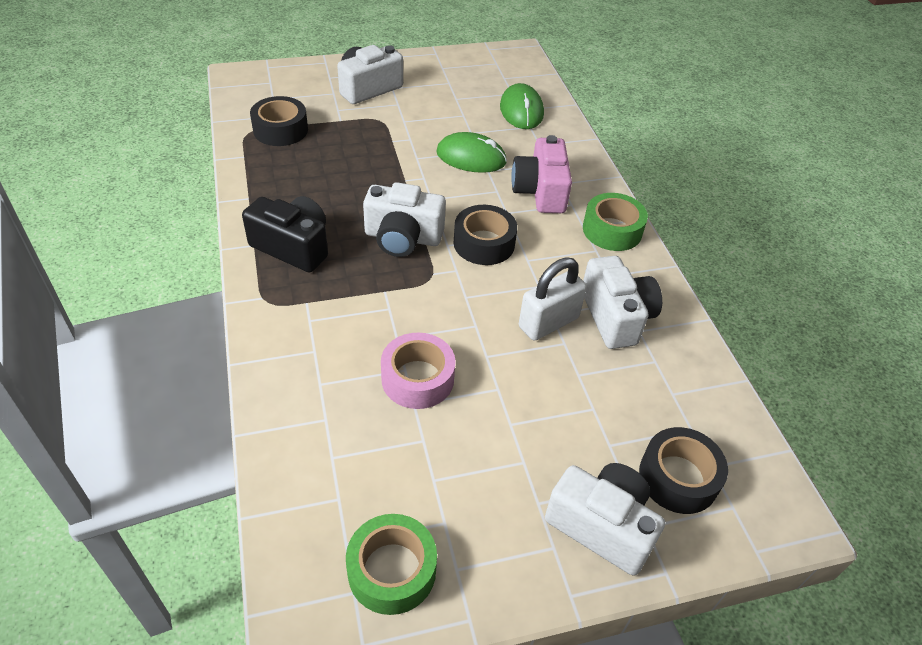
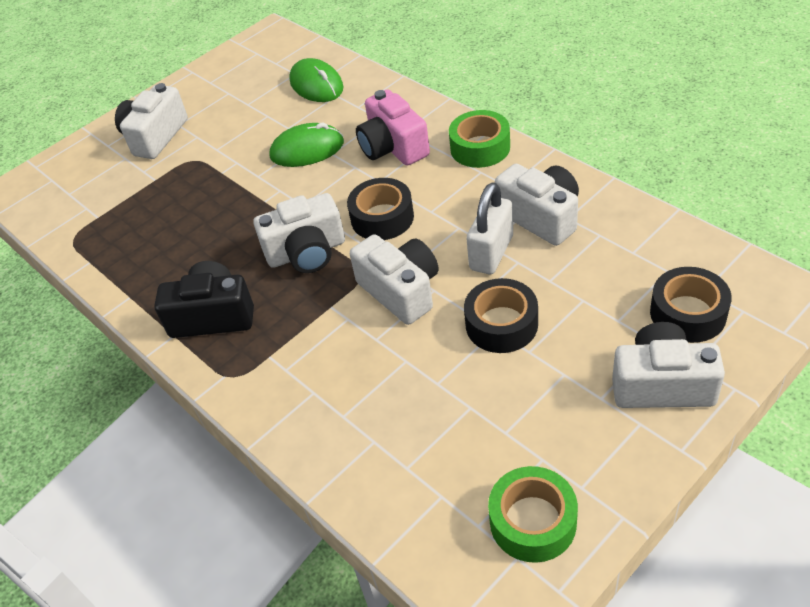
camera: 20 degrees left, 0 degrees up
black tape [250,96,308,146] -> black tape moved to [464,278,538,353]
pink tape [381,333,456,409] -> none
none -> white camera [350,234,439,325]

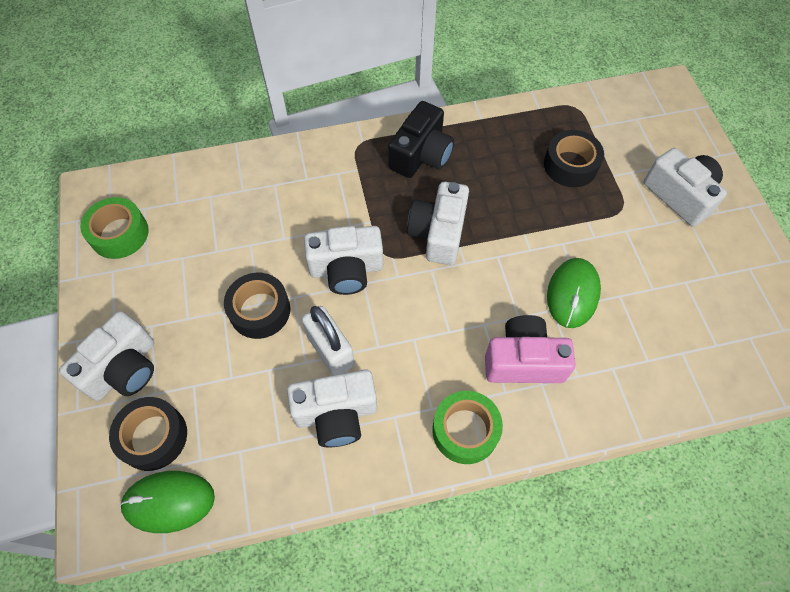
camera: 115 degrees right, 15 degrees up
green mouse [289,58,344,102] -> green mouse moved to [120,471,215,533]
black tape [347,178,414,240] -> black tape moved to [544,130,604,187]

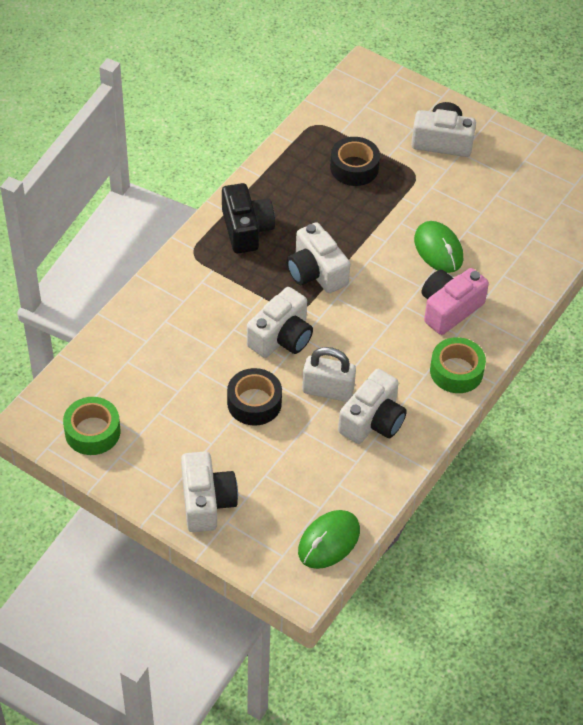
camera: 45 degrees left, 10 degrees down
black tape [109,397,187,471] -> none

